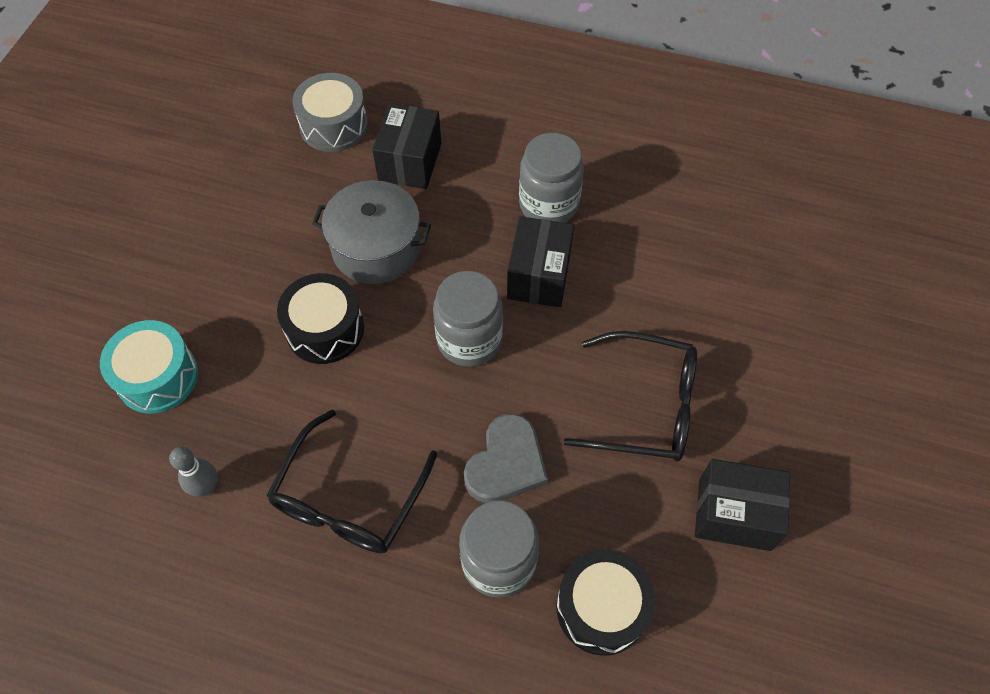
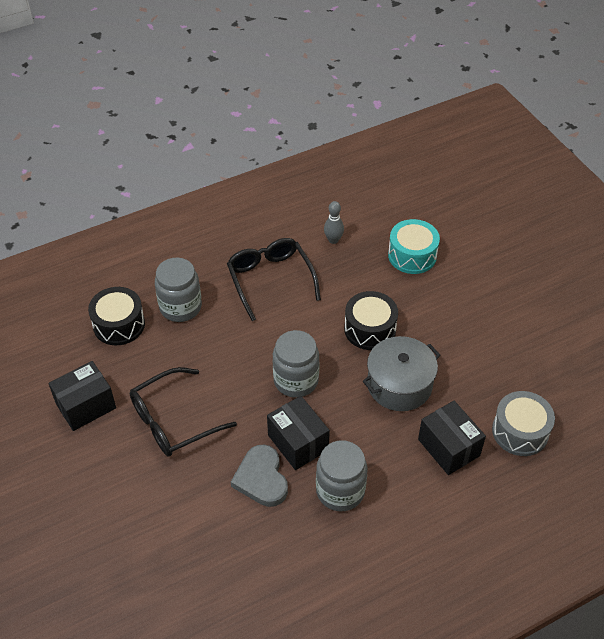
camera: 135 degrees right, 10 degrees down
grey heart [464,413,548,503] -> grey heart moved to [231,445,288,507]

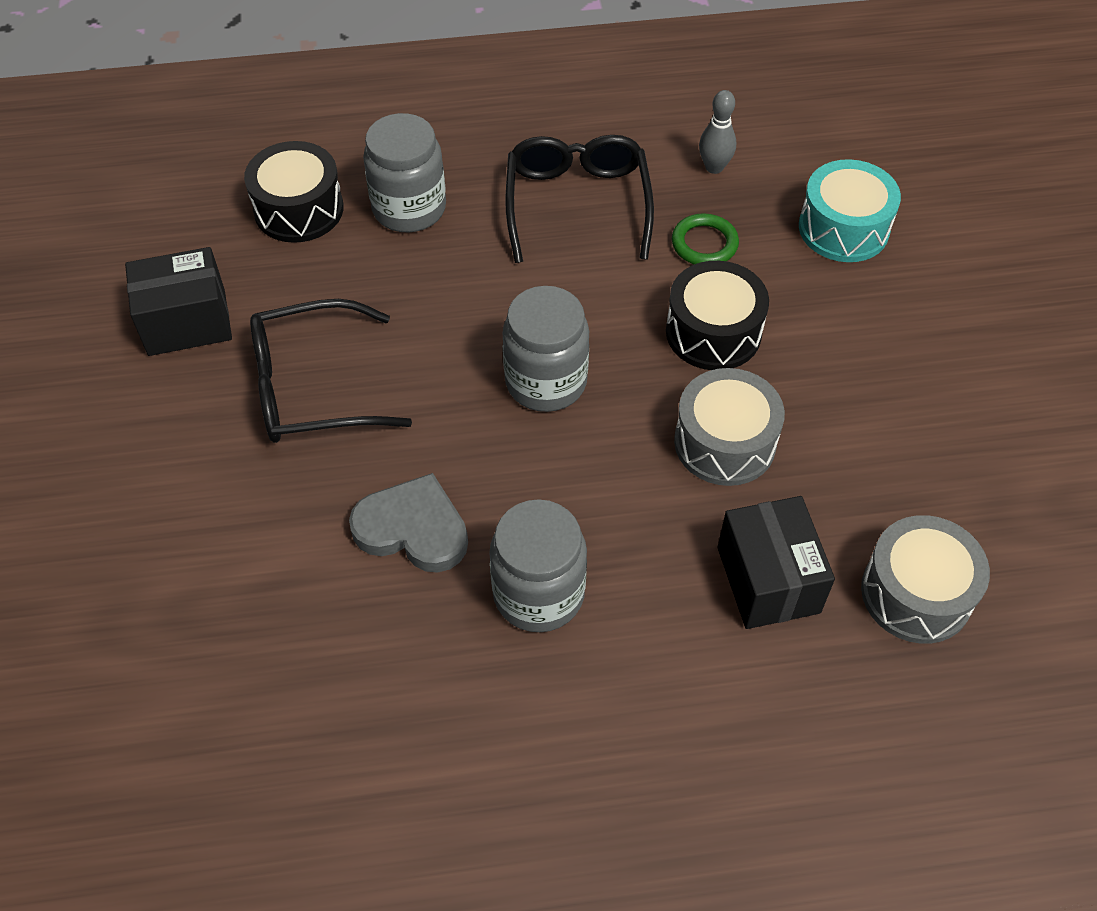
camera: 20 degrees right, 5 degrees up
grey heart [231,445,288,507] -> grey heart turned 105 degrees clockwise [349,473,468,573]
black box [267,396,330,470] -> none
grey pot [363,336,440,411] -> grey drum [674,368,785,486]
none -> green ring [672,213,739,265]

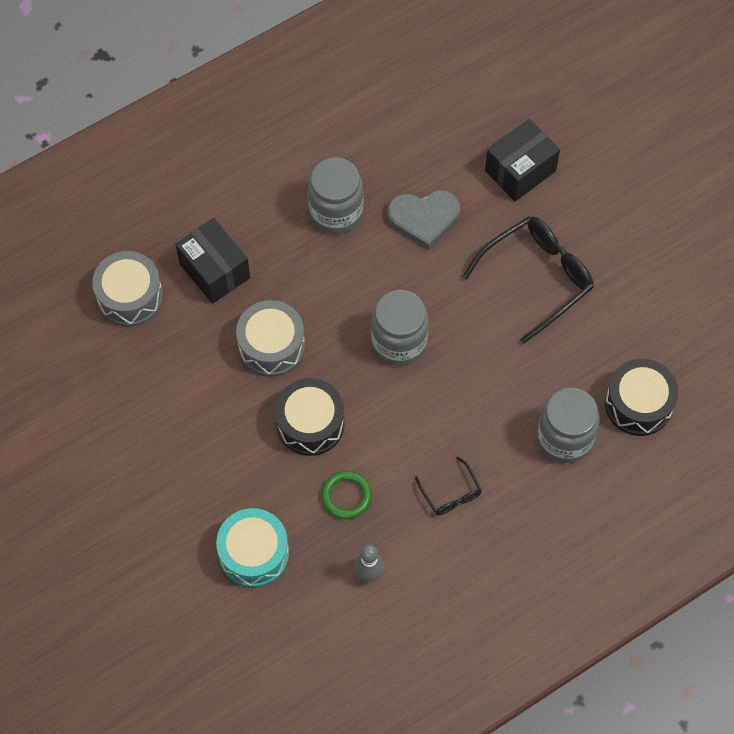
camera: 155 degrees right, 10 degrees up
black box [125,247,232,356] -> black box moved to [485,119,560,201]
black glasses [506,135,654,263] -> black glasses [415,456,482,515], size x0.50

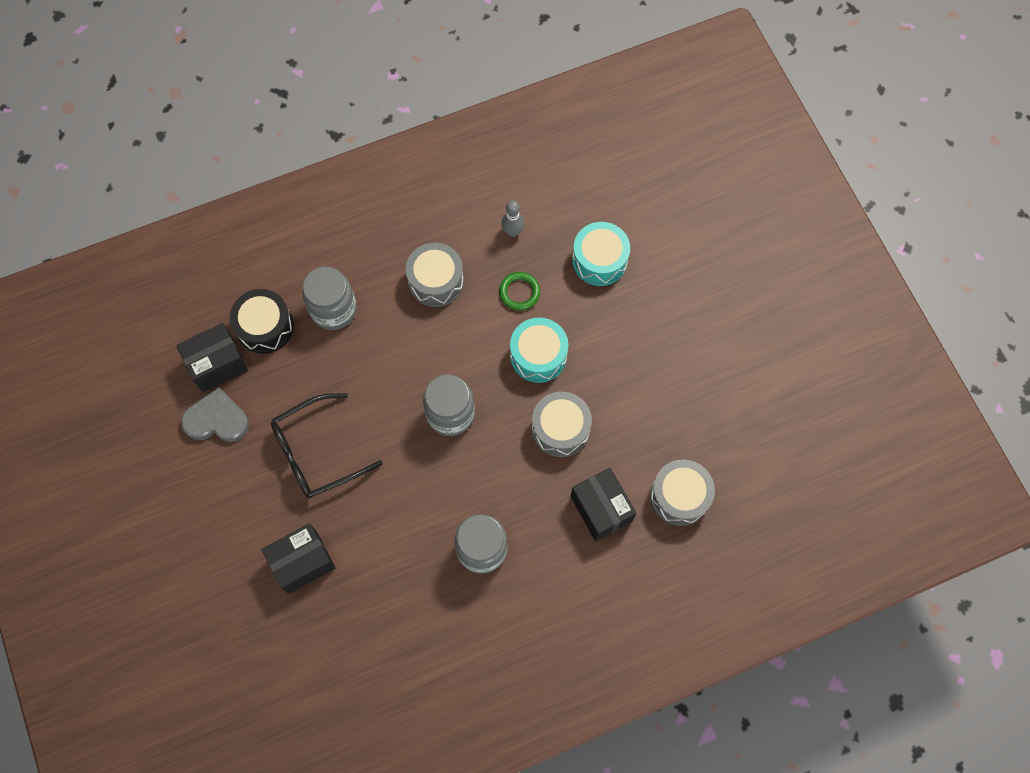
camera: 170 degrees left, 5 degrees up
black drum [275,378,345,456] -> turquoise drum [510,318,568,383]
grey heart [387,190,461,250] -> grey heart moved to [181,387,249,442]
black glasses [415,456,482,515] -> grey drum [406,243,464,307]
none -> black box [176,323,248,392]

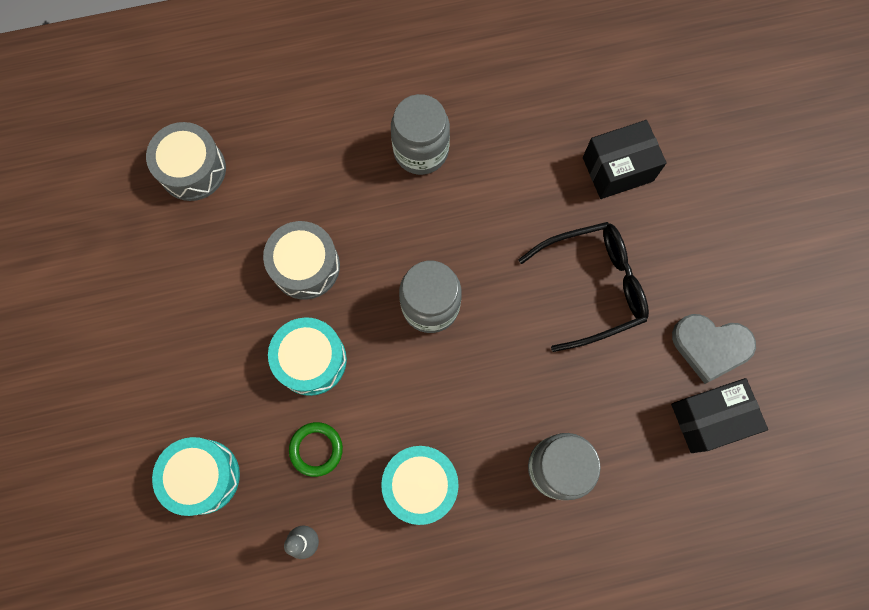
camera: 170 degrees left, 5 degrees up
black drum [230,289,294,354] -> none
grey drum [406,243,464,307] -> turquoise drum [381,446,459,525]
black box [570,468,636,541] -> none

